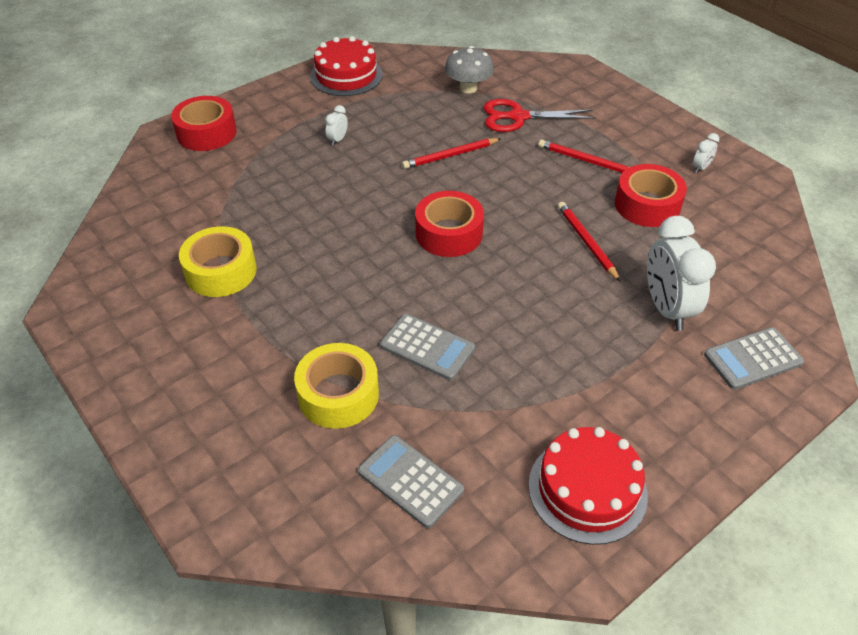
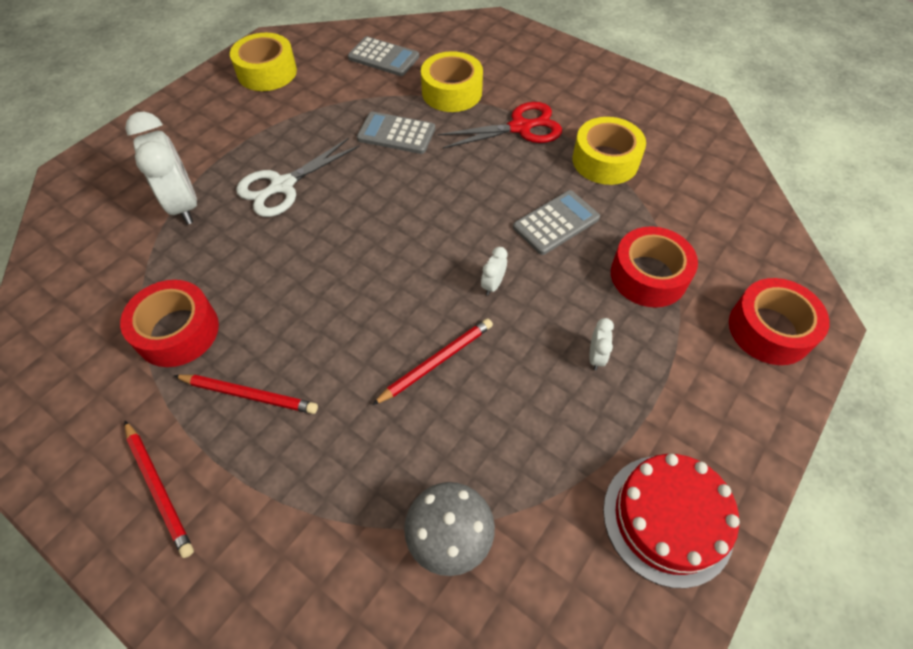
camera: 165 degrees right, 10 degrees up
red tape [415,191,484,257] -> red tape moved to [611,226,698,307]
red scissors [483,99,596,132] -> red scissors moved to [438,102,562,149]
red cake [528,427,648,545] -> yellow tape [230,33,297,91]
red pencil [558,202,621,282] -> red pencil moved to [125,421,194,558]
white clock [693,133,720,173] -> white clock moved to [481,247,508,295]
grey calculator [704,327,804,390] -> grey calculator moved to [513,190,600,255]
none -> white scissors [236,138,360,217]

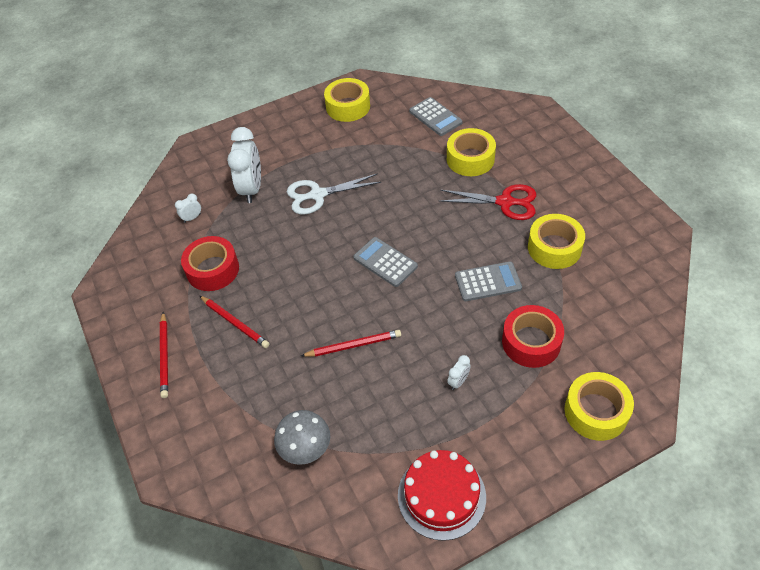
camera: 30 degrees right, 5 degrees down
grey calculator [357,112,435,154] -> grey calculator moved to [353,237,418,287]
white clock [481,247,508,295] -> white clock moved to [175,194,201,223]
red tape [729,278,830,365] -> yellow tape [564,372,634,441]

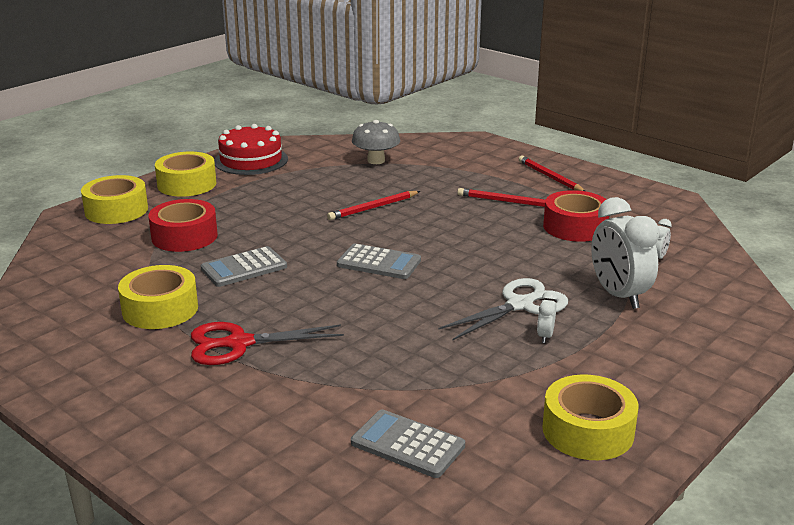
camera: 155 degrees right, 25 degrees down
yellow tape [447,128,496,176] -> yellow tape moved to [155,152,216,196]
white clock [447,355,470,390] -> white clock moved to [537,291,558,343]

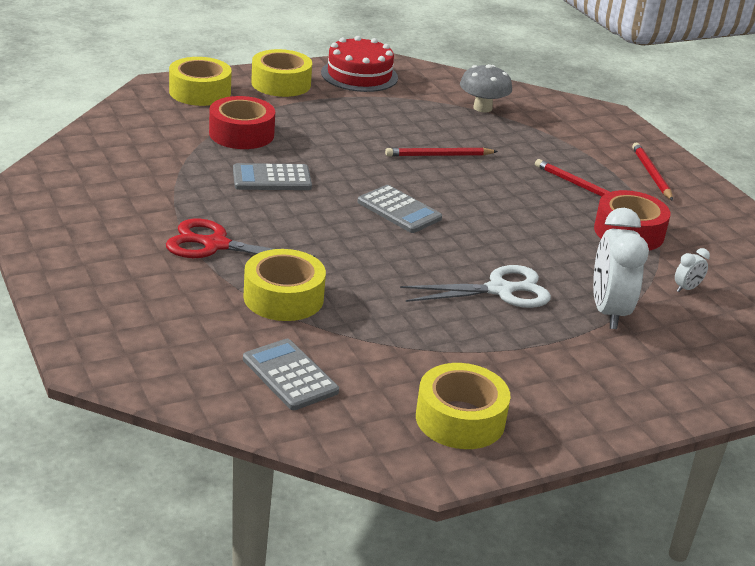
camera: 20 degrees right, 5 degrees up
yellow tape [118,265,198,329] -> yellow tape moved to [243,249,326,321]
white clock [537,291,558,343] -> none

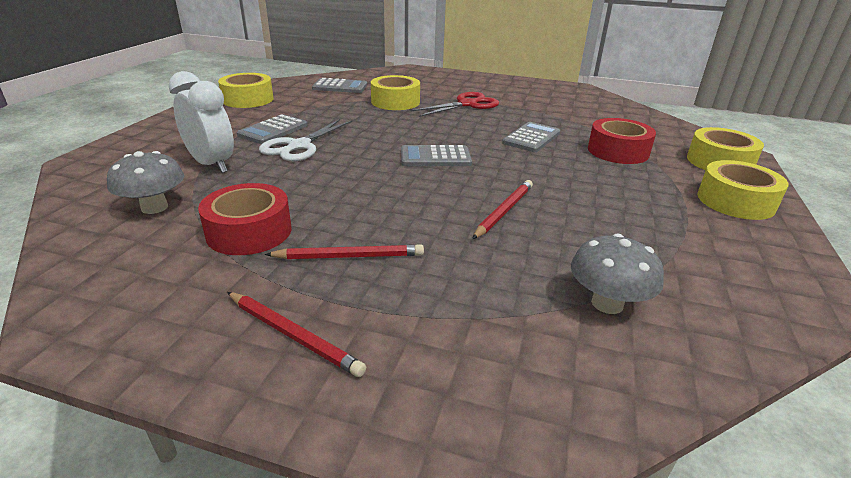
camera: 135 degrees right, 0 degrees up
red cake [321,36,398,92] -> none
white clock [675,248,710,292] -> grey mushroom [107,151,184,214]
none -> grey calculator [237,114,308,144]

